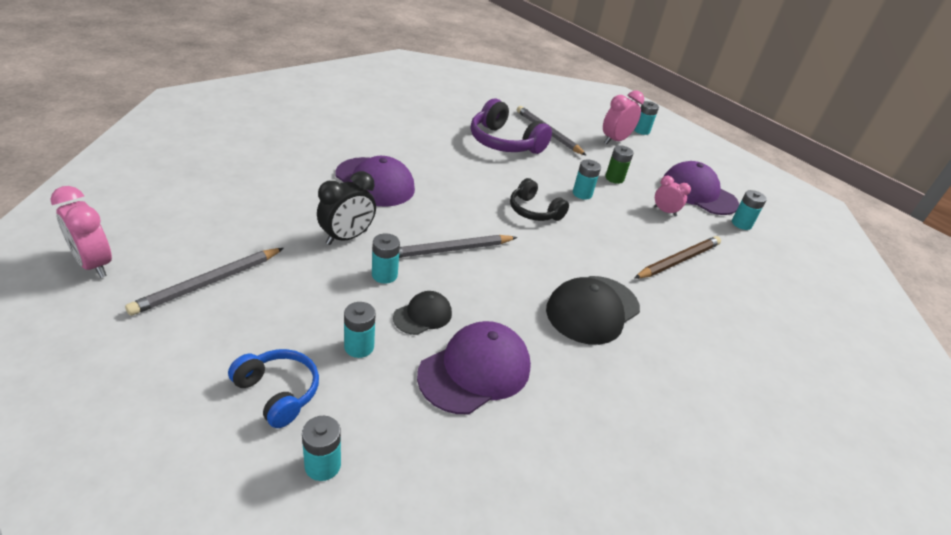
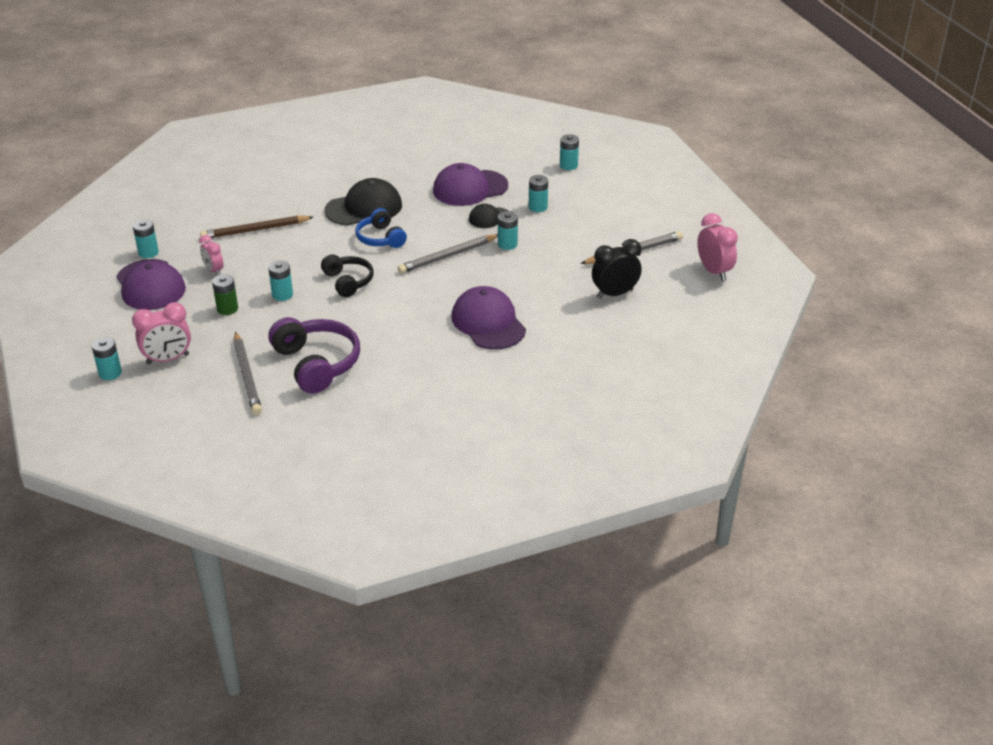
camera: 155 degrees left, 0 degrees up
blue headphones [228,349,319,428] -> blue headphones moved to [355,208,407,248]
black clock [317,171,376,245] -> black clock moved to [592,239,642,299]
grey pencil [399,235,517,258] -> grey pencil turned 150 degrees clockwise [398,234,498,274]

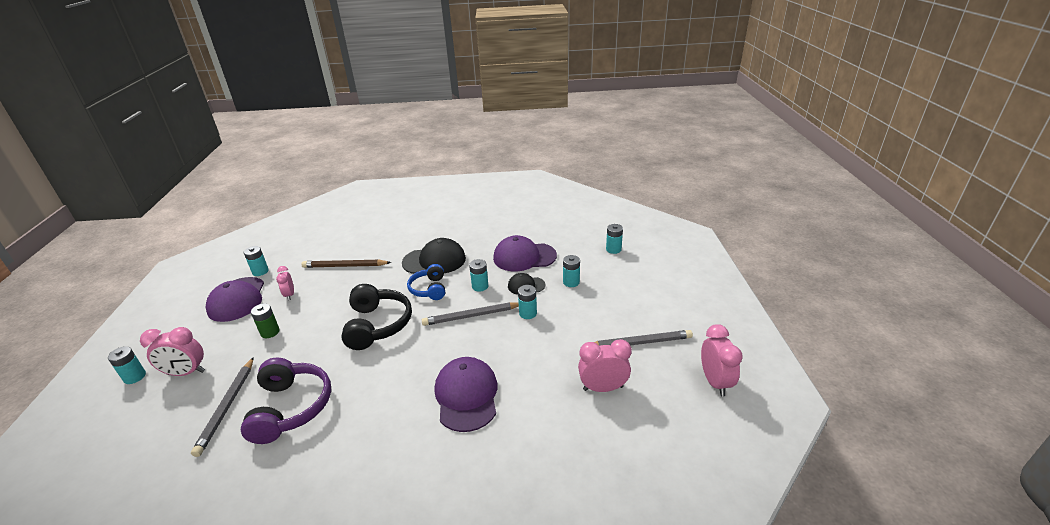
camera: 20 degrees right, 5 degrees down
turquoise battery [268,260,293,301] -> turquoise battery moved to [469,259,488,292]
black headphones [321,254,373,297] -> black headphones [341,284,412,350], size x1.60
black clock [592,239,642,299] -> pink clock [578,339,632,392]

